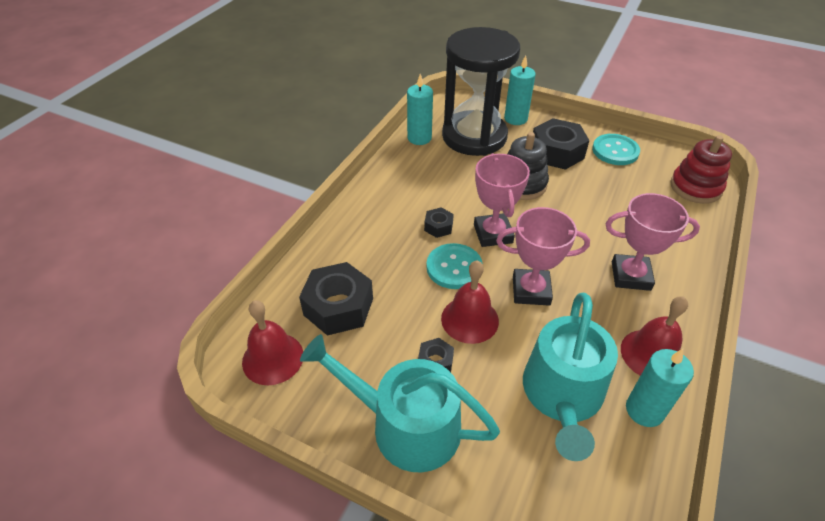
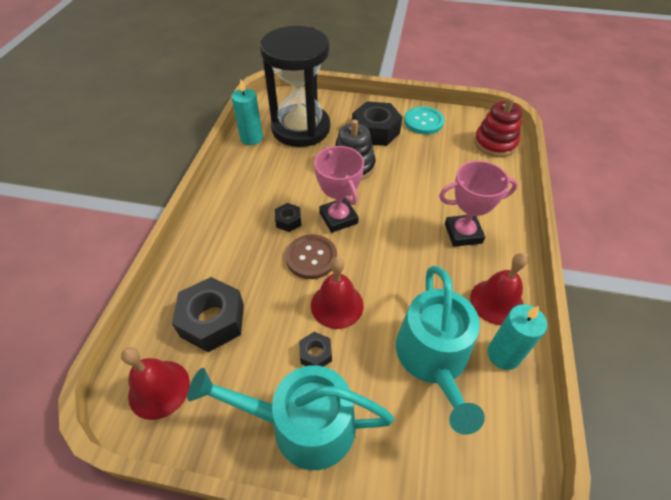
camera: 15 degrees left, 5 degrees up
turquoise button [426,243,483,289] -> brown button [286,234,337,279]
pink trophy [496,207,590,306] -> none
turquoise candle [504,55,536,125] -> none

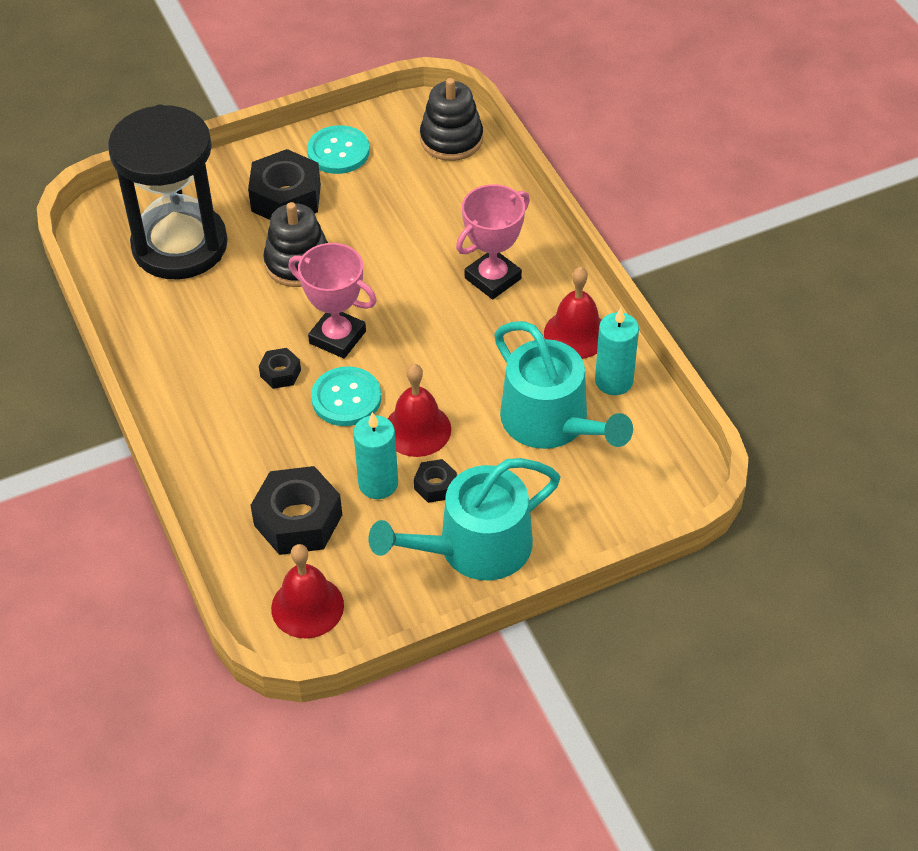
camera: 35 degrees left, 0 degrees up
turquoise candle [232,80,263,145] -> turquoise candle moved to [353,412,398,499]
brown button [286,234,337,279] -> turquoise button [311,366,381,426]
red stacking toy [474,97,522,157] -> black stacking toy [420,78,483,161]

